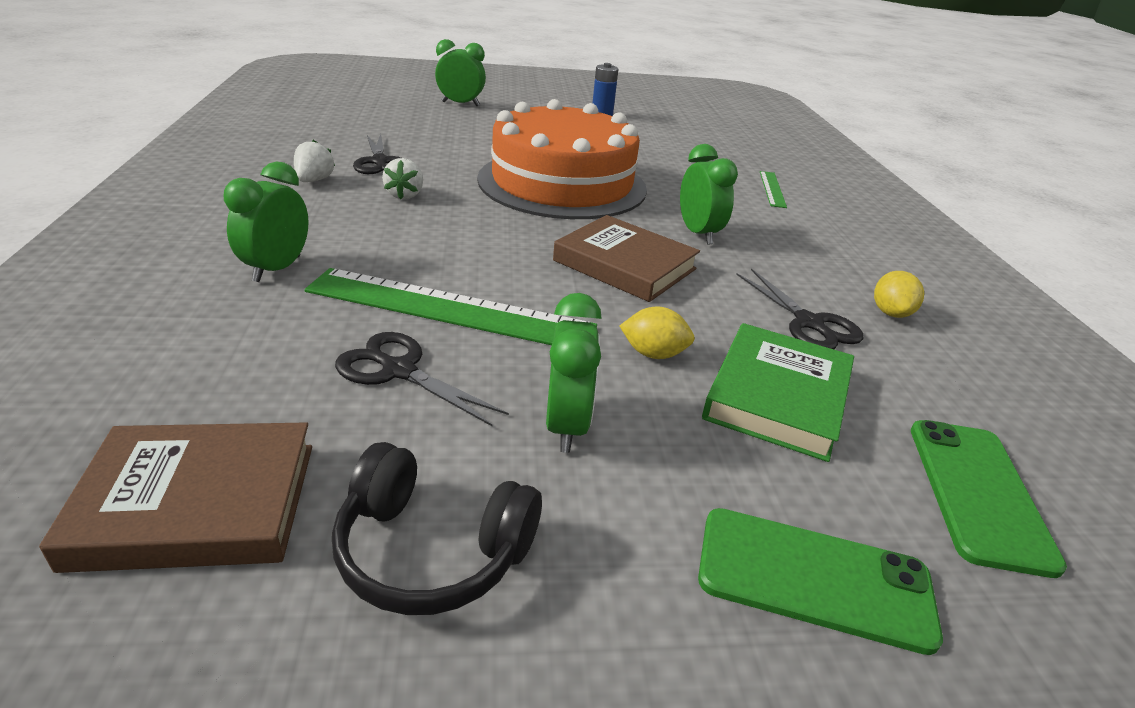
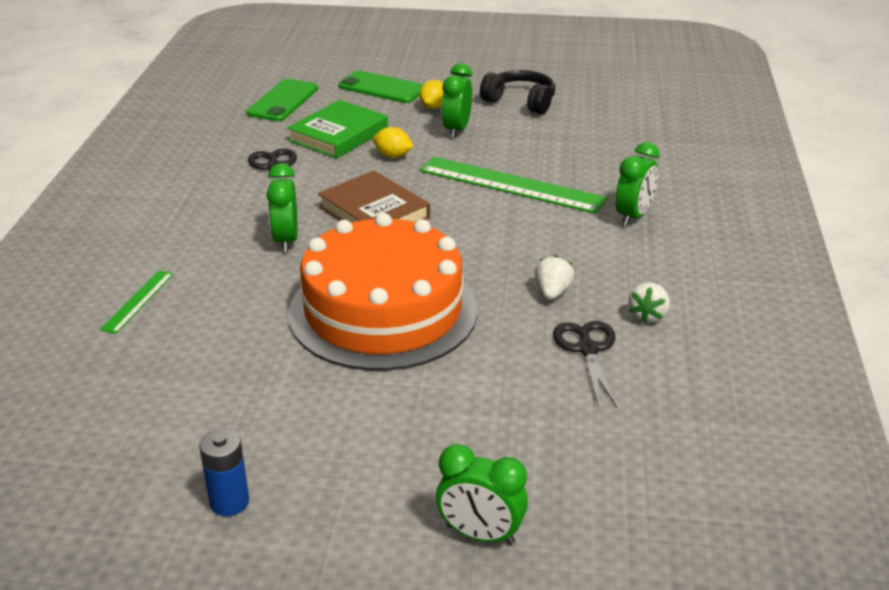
camera: 165 degrees left, 0 degrees up
brown book [39,422,312,573] -> none
black scissors [335,332,509,427] -> none
yellow lemon [874,271,924,318] -> yellow lemon moved to [419,80,444,109]

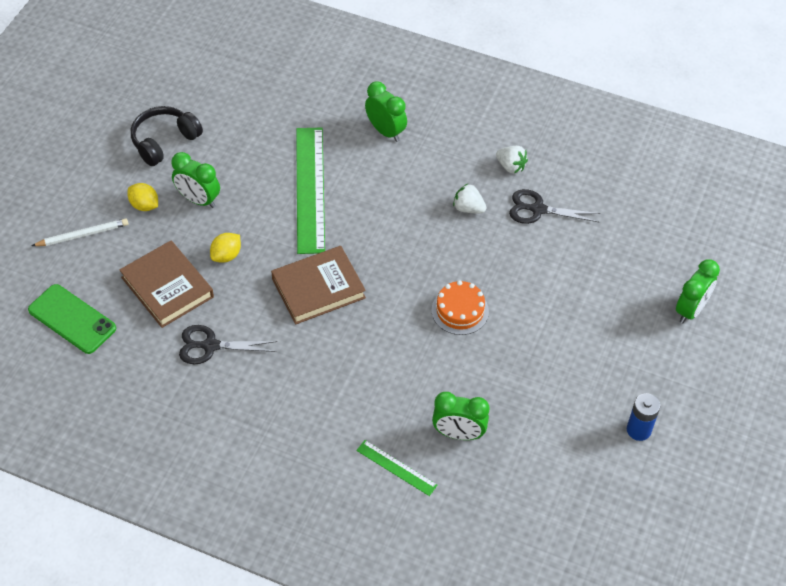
camera: 75 degrees left, 20 degrees up
green clock [267,163,298,253] -> green clock moved to [432,392,489,440]
green book [287,100,388,159] -> brown book [120,240,214,328]
orange cake [288,213,477,371] -> orange cake [432,280,489,335], size x0.41
green phone [338,70,423,103] -> white pencil [32,218,129,246]
green ruler [420,157,608,214] -> green ruler turned 45 degrees counterclockwise [296,128,325,254]

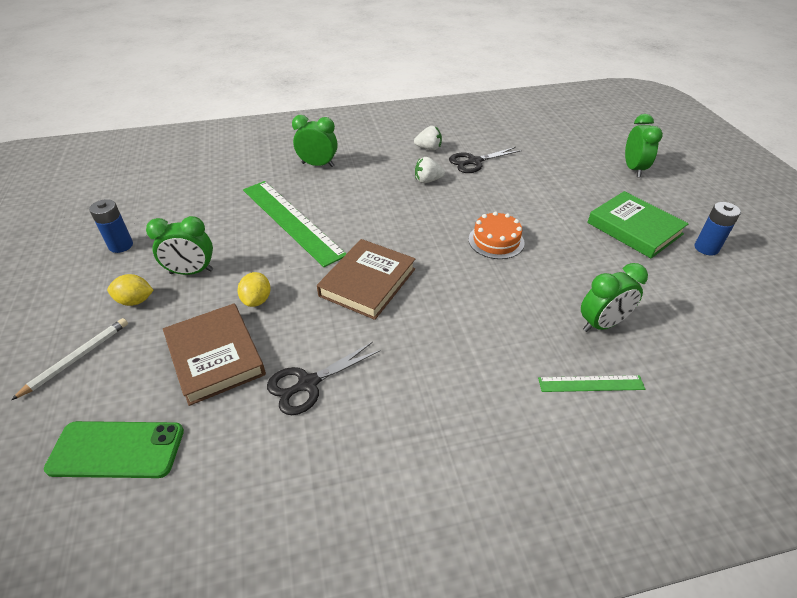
camera: 35 degrees left, 10 degrees down
brown book [120,240,214,328] -> brown book turned 45 degrees clockwise [163,303,266,406]
black headphones [131,106,203,166] -> blue battery [89,199,133,253]
none -> green book [587,191,689,258]

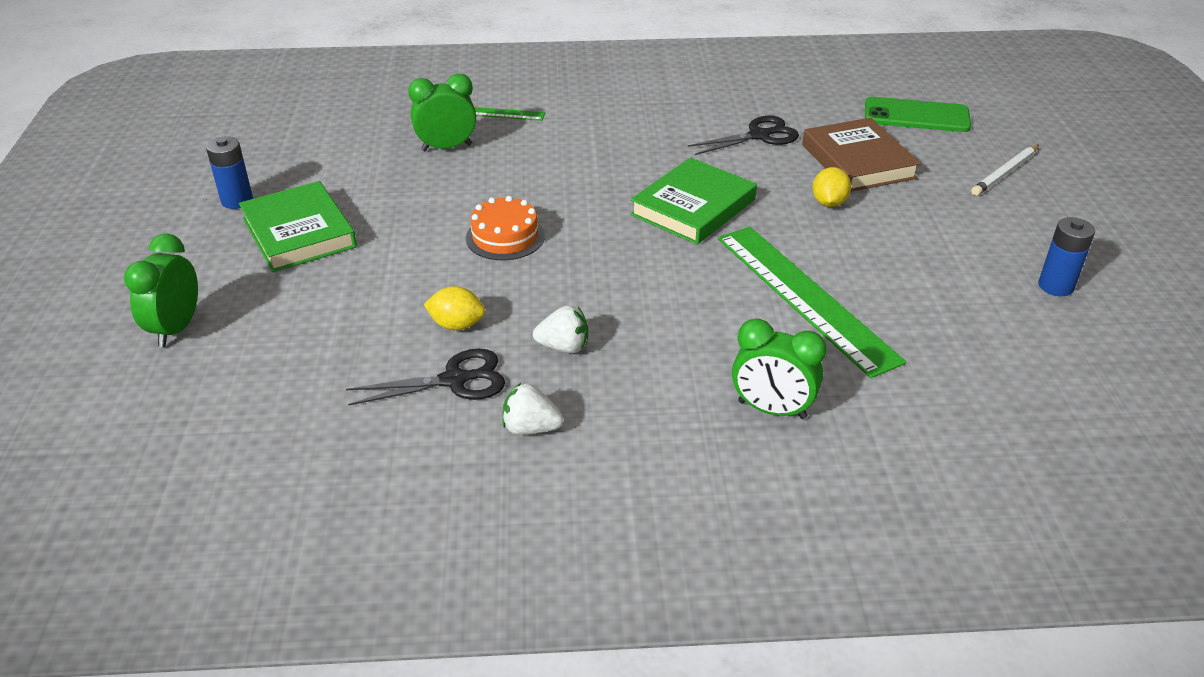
camera: 170 degrees left, 5 degrees down
yellow lemon [107,274,154,306] -> yellow lemon moved to [424,286,485,330]
green clock [146,216,213,275] -> none
brown book [317,239,416,320] -> green book [630,158,757,245]

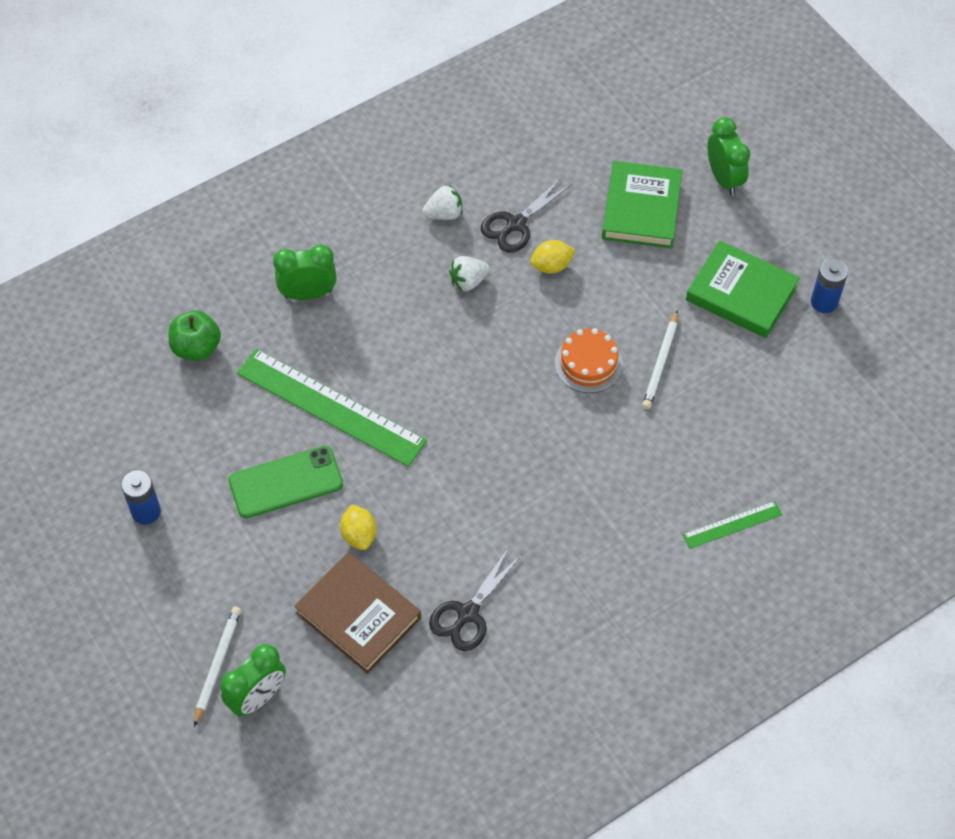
camera: 150 degrees right, 20 degrees up
green clock [408,74,476,151] -> green clock moved to [221,644,286,716]
green book [630,158,757,245] -> green book moved to [602,161,682,248]
green phone [865,97,971,132] -> green phone moved to [229,446,343,518]
none -> green apple [169,310,221,361]
none -> white pencil [642,310,678,409]

